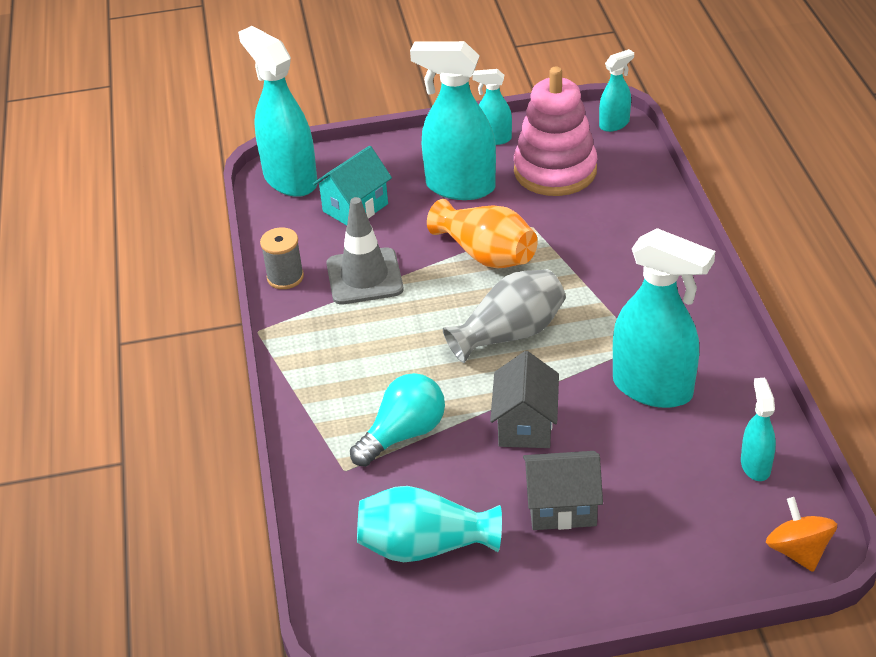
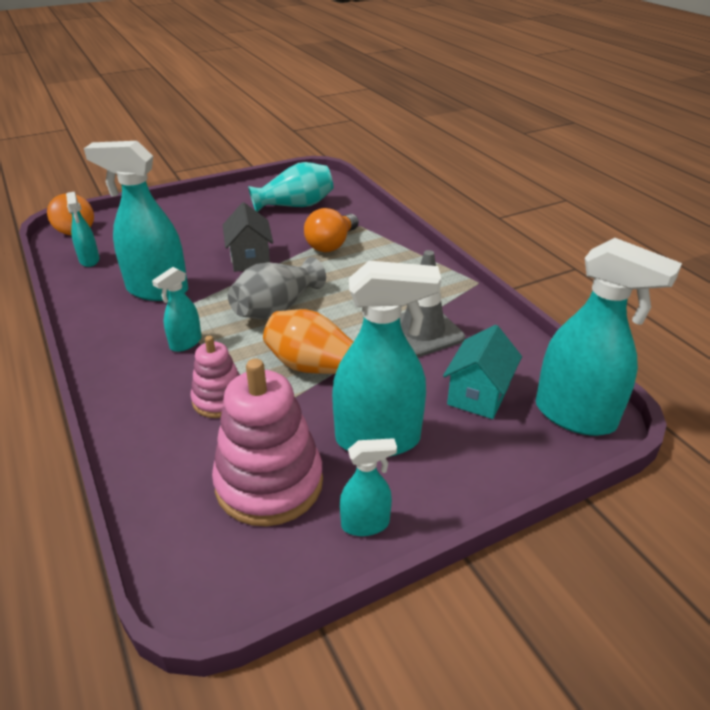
camera: 160 degrees right, 5 degrees down
grey spool [260,227,304,289] -> none
turquoise light bulb [350,373,445,467] -> orange light bulb [304,208,359,252]
grey house [523,451,603,530] -> none
turquoise spray bottle [599,49,634,132] -> turquoise spray bottle moved to [152,267,202,352]
none -> pink stacking toy [191,336,240,418]

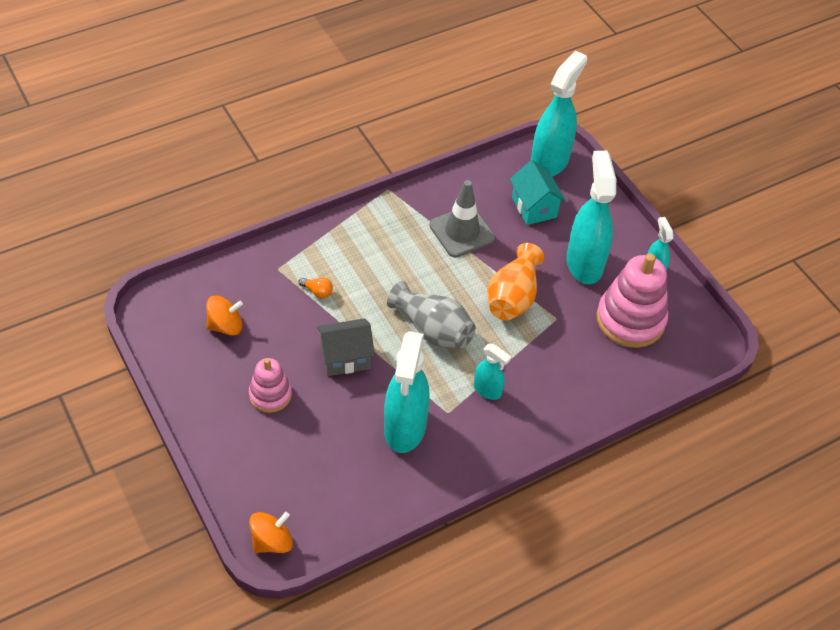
camera: 95 degrees left, 15 degrees up
turquoise spray bottle [66,192,100,267] -> none
pink stacking toy [191,336,240,418] -> pink stacking toy moved to [249,358,292,413]
turquoise vase [248,162,333,212] -> orange spinning top [206,296,243,336]
orange light bulb [304,208,359,252] -> orange light bulb [299,277,333,298], size x0.49
turquoise house [443,325,522,419] -> turquoise house turned 45 degrees clockwise [510,160,566,225]

